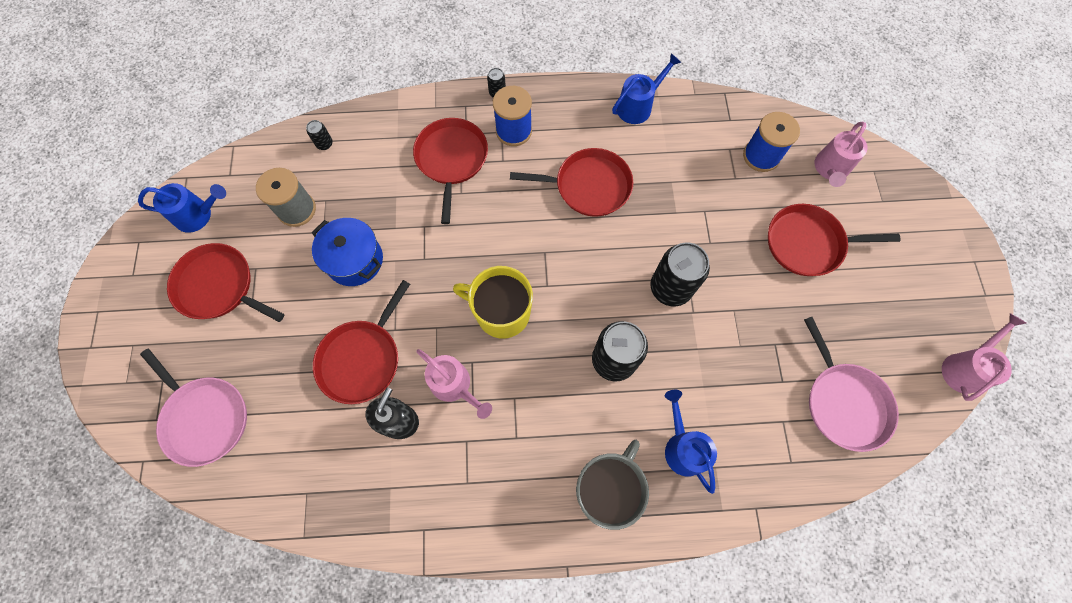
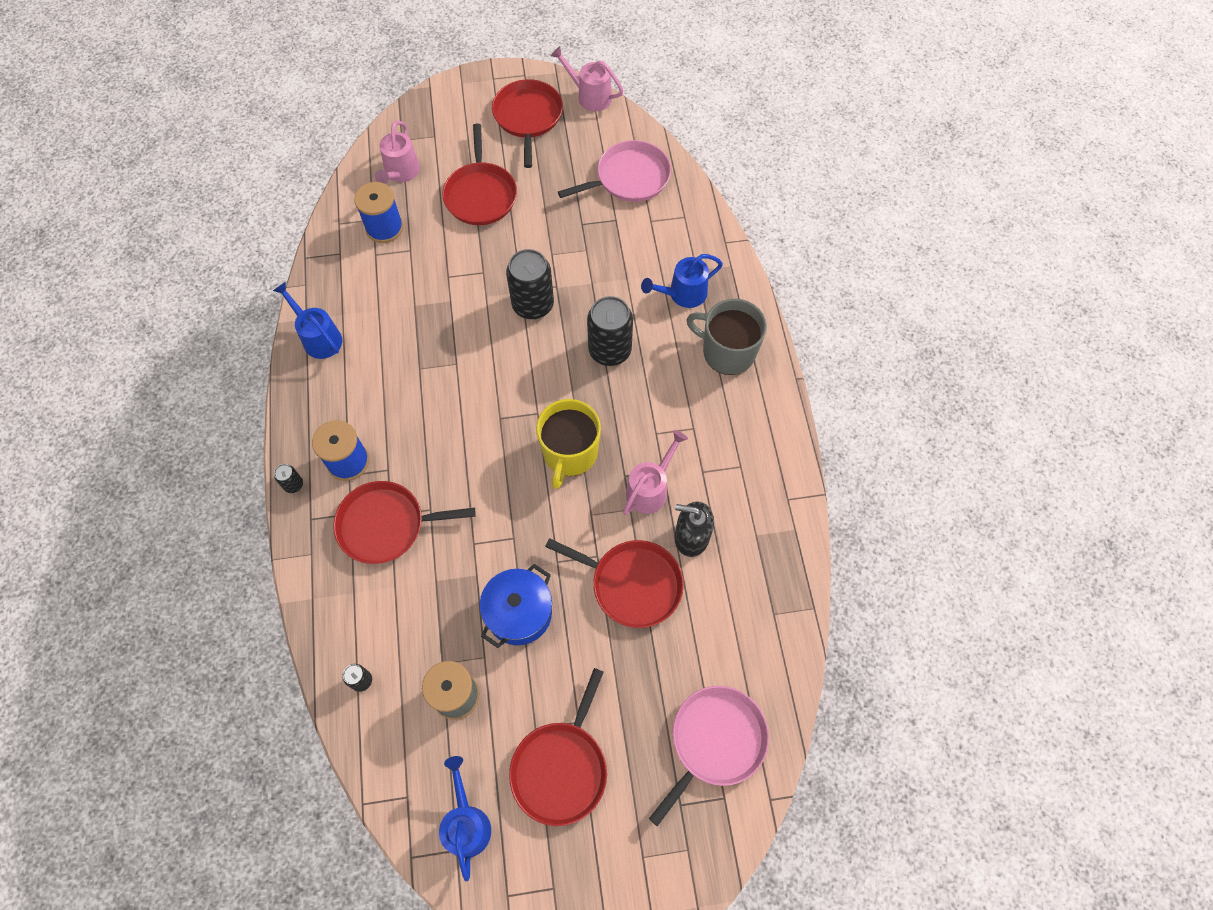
camera: 95 degrees left, 5 degrees down
red pan [510,148,633,217] -> red pan moved to [492,79,563,168]
pink watering can [815,121,867,187] -> pink watering can turned 75 degrees clockwise [375,121,420,184]

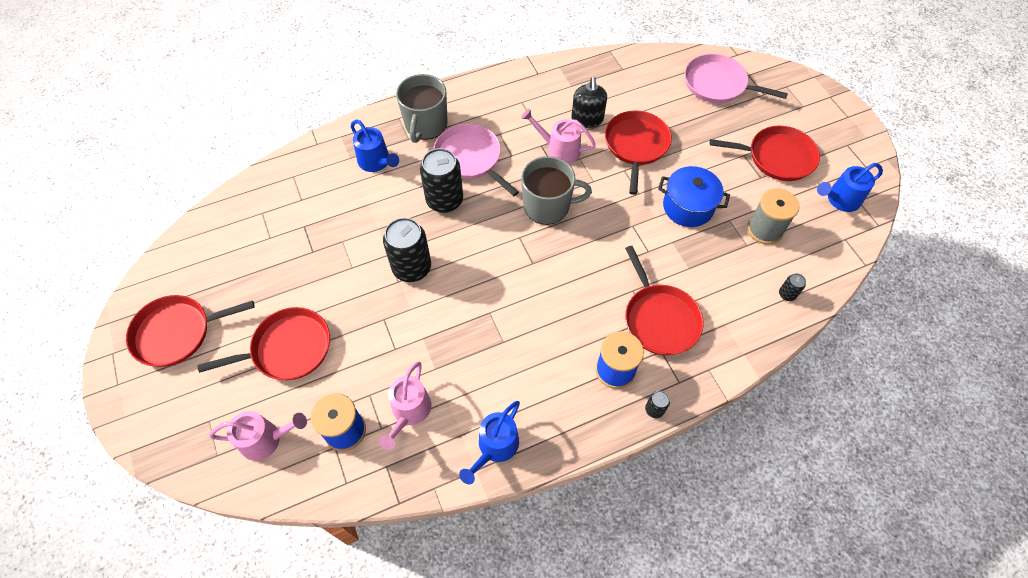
camera: 105 degrees left, 5 degrees down
yellow mug [536,399,601,489] -> grey mug [521,156,592,225]
pink watering can [551,46,623,111] -> pink watering can moved to [379,362,431,450]
pink pan [558,140,671,202] -> pink pan moved to [433,124,519,196]

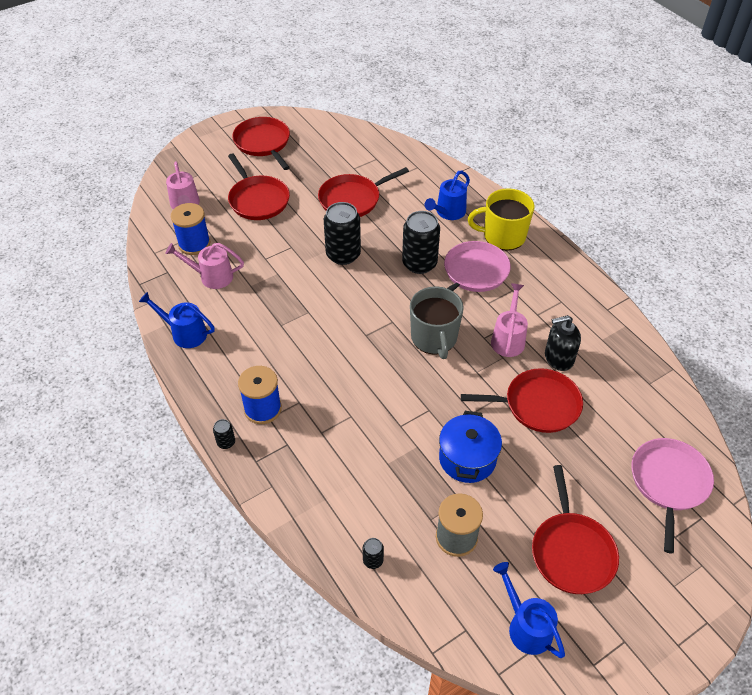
camera: 80 degrees right, 10 degrees down
grey mug [396,74,448,143] -> yellow mug [468,188,535,250]
red pan [625,246,704,355] -> red pan moved to [318,167,409,217]

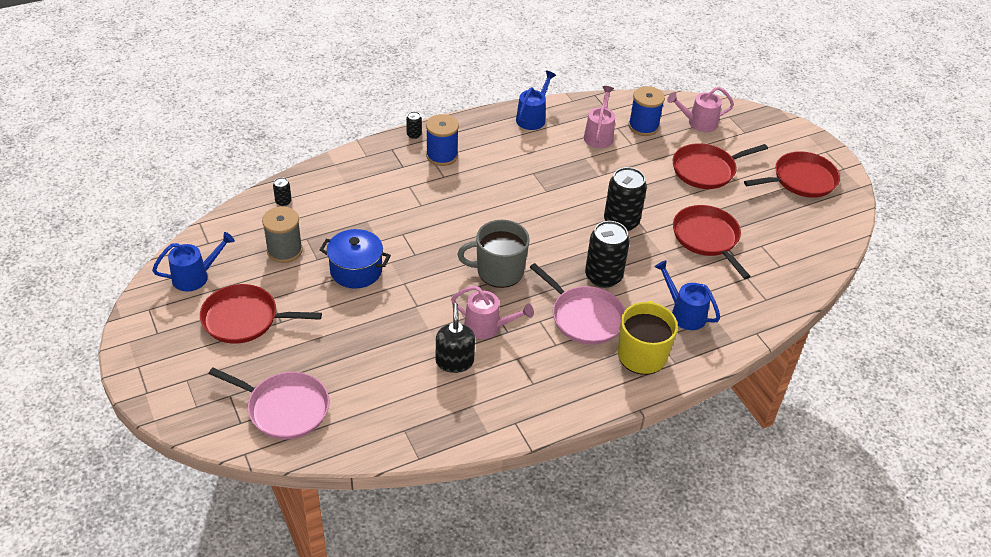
camera: 95 degrees right, 5 degrees down
red pan [461,368,583,433] -> none

